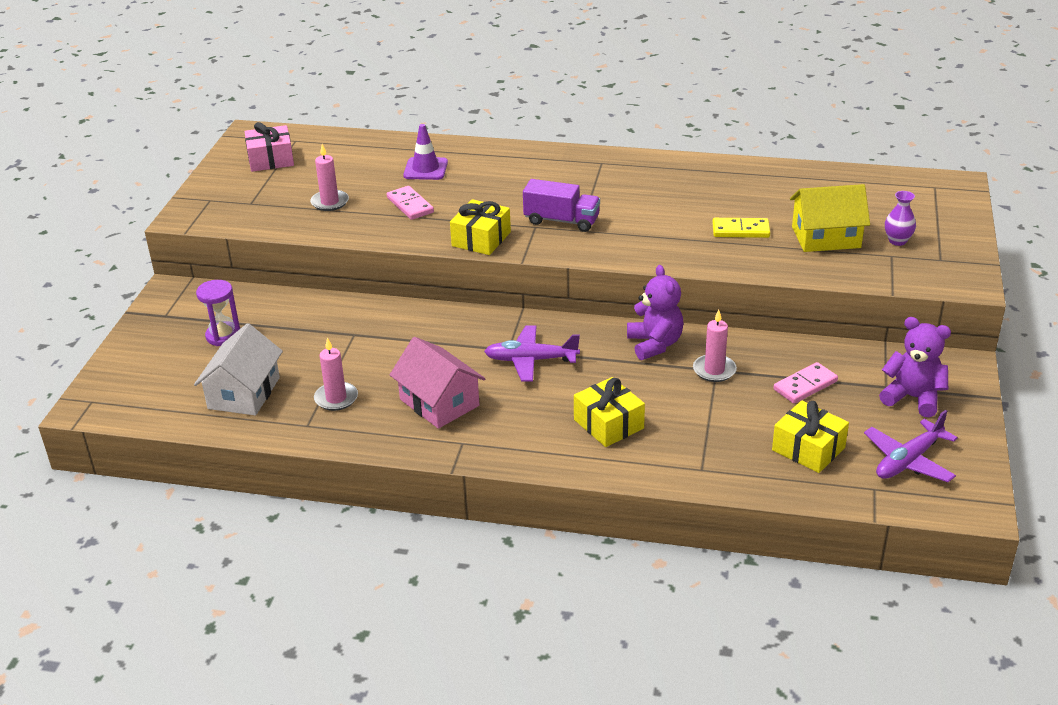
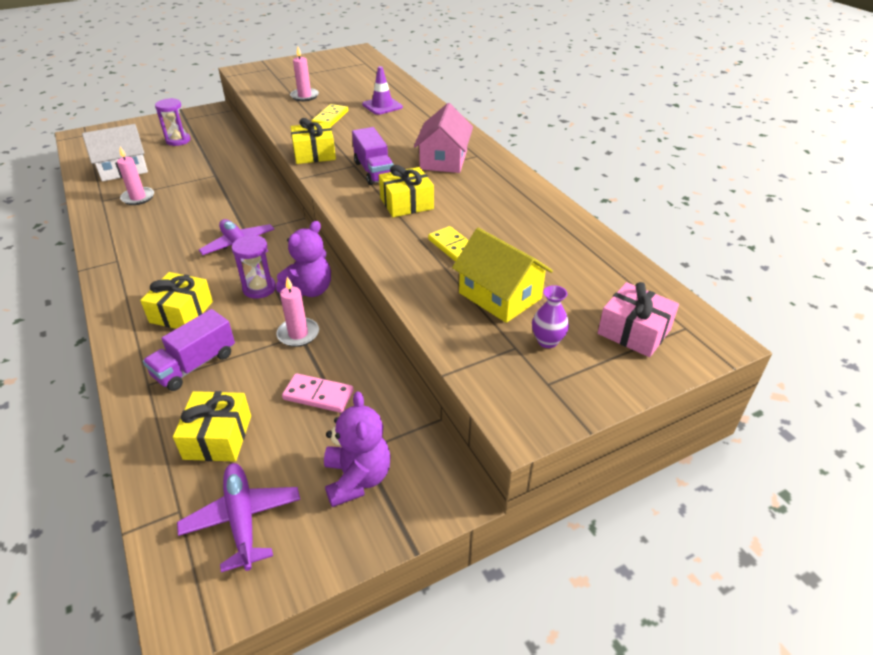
camera: 50 degrees right, 5 degrees up
pink gift [245,122,294,172] -> pink gift moved to [598,282,679,357]
pink domino [387,186,434,220] -> yellow domino [312,104,348,127]
pink house [390,337,485,429] -> pink house moved to [414,103,473,173]
purple plane [864,410,958,482] -> purple plane turned 60 degrees clockwise [177,463,300,572]
none -> purple truck [143,309,235,391]
none -> purple hourglass [232,235,276,299]
none -> yellow gift [379,165,434,217]

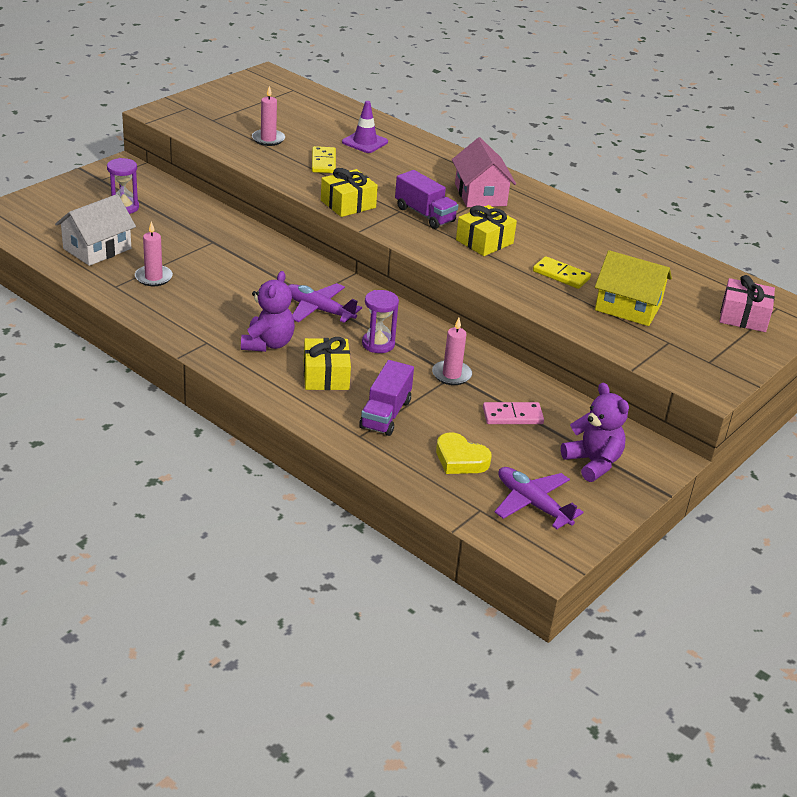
camera: 25 degrees left, 5 degrees down
yellow gift [173,391,251,462] -> yellow heart [436,432,491,474]
purple teddy bear [276,221,331,297] -> purple teddy bear moved to [241,271,295,352]
purple vase [532,285,569,348] -> none

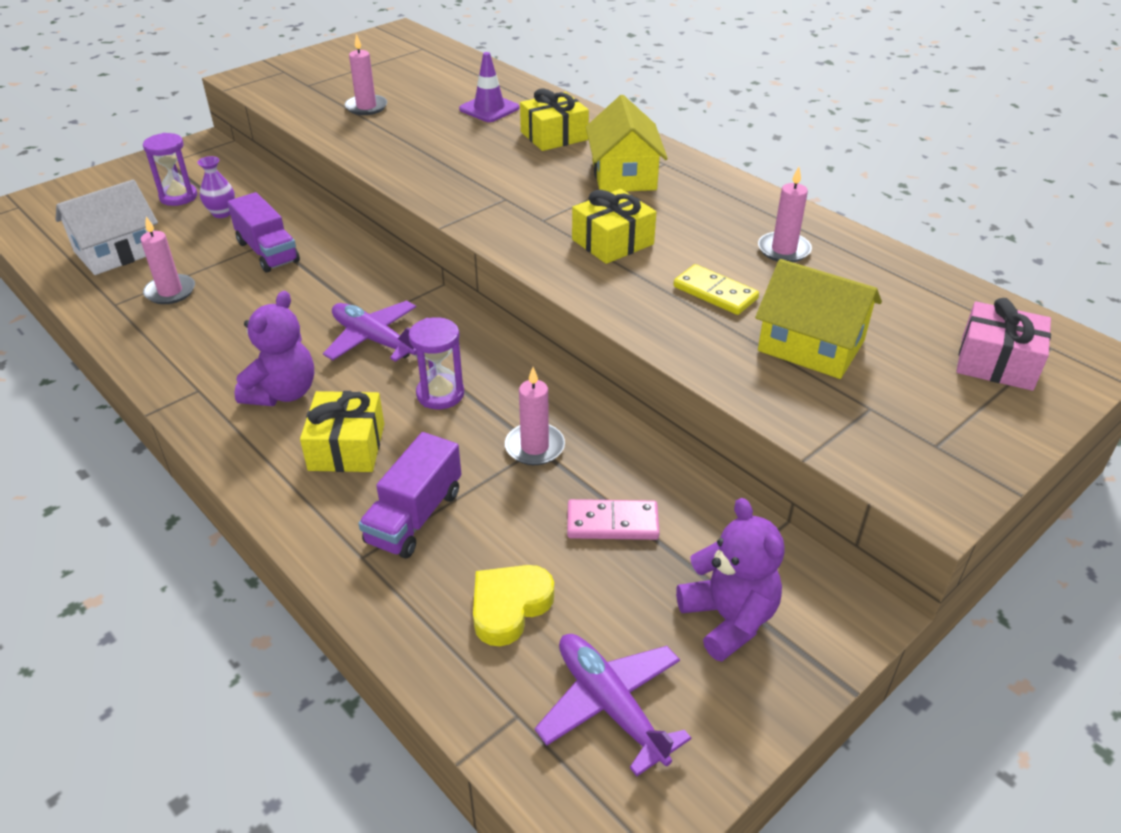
camera: 10 degrees right, 5 degrees up
yellow domino [312,146,336,173] -> none
yellow gift [321,168,378,217] -> yellow gift moved to [520,89,589,151]
purple truck [395,170,458,229] -> purple truck moved to [227,192,300,273]
yellow heart [436,432,491,474] -> yellow heart turned 90 degrees clockwise [473,565,554,646]
pink house [452,137,516,207] -> yellow house [586,95,668,192]
none -> purple vase [197,156,235,218]
none -> pink candle [758,167,812,262]

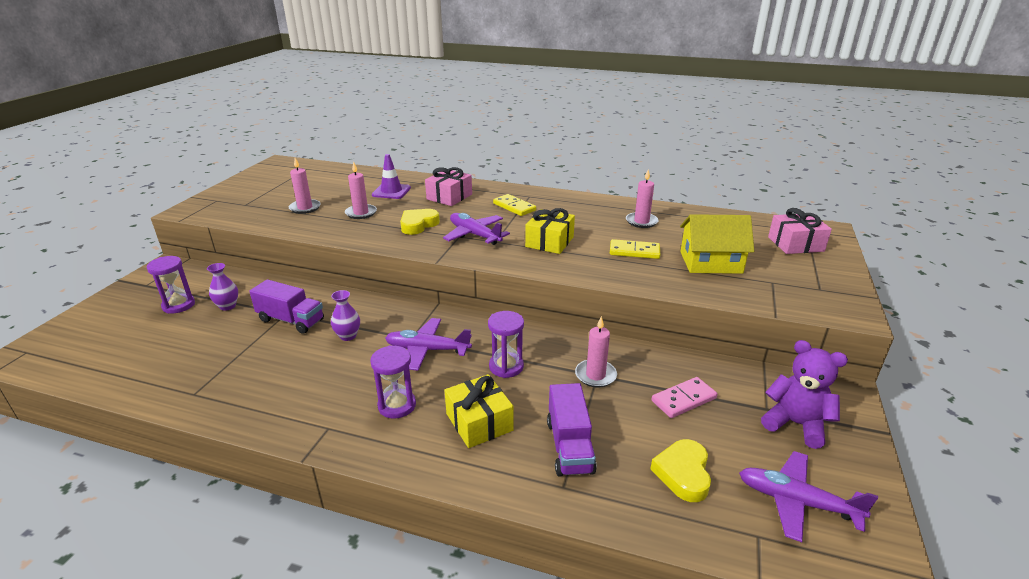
camera: 30 degrees left, 10 degrees down
white house [55,179,158,275] -> none
pink candle [141,217,195,304] -> pink candle moved to [345,162,377,219]
purple teddy bear [234,291,314,406] -> purple hourglass [370,345,416,419]
yellow gift [520,89,589,151] -> pink gift [425,167,472,206]
yellow house [586,95,668,192] -> yellow domino [493,194,536,216]
none -> purple vase [331,290,360,341]
none -> yellow heart [400,209,440,235]
none -> purple plane [443,213,510,245]

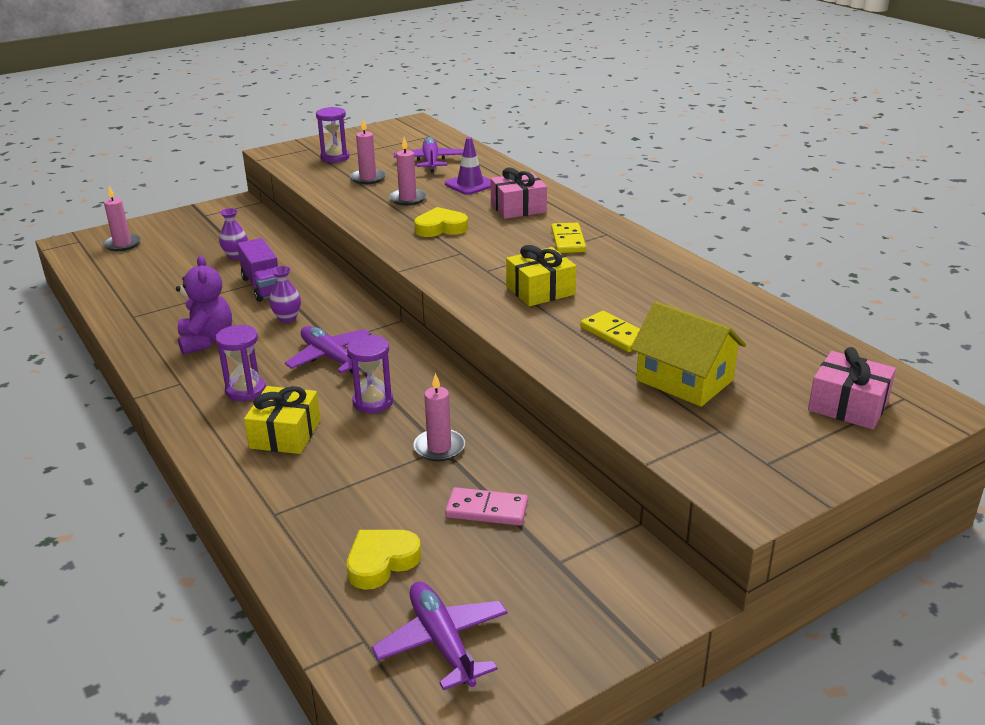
camera: 40 degrees right, 0 degrees up
purple hourglass [147,256,195,314] -> purple hourglass moved to [316,107,350,163]
purple plane [443,213,510,245] -> purple plane moved to [394,137,464,173]
purple truck [547,383,597,476] -> none
pink candle [626,169,659,228] -> pink candle moved to [103,186,141,251]
purple teddy bear [761,340,848,449] -> purple teddy bear moved to [176,255,232,355]

